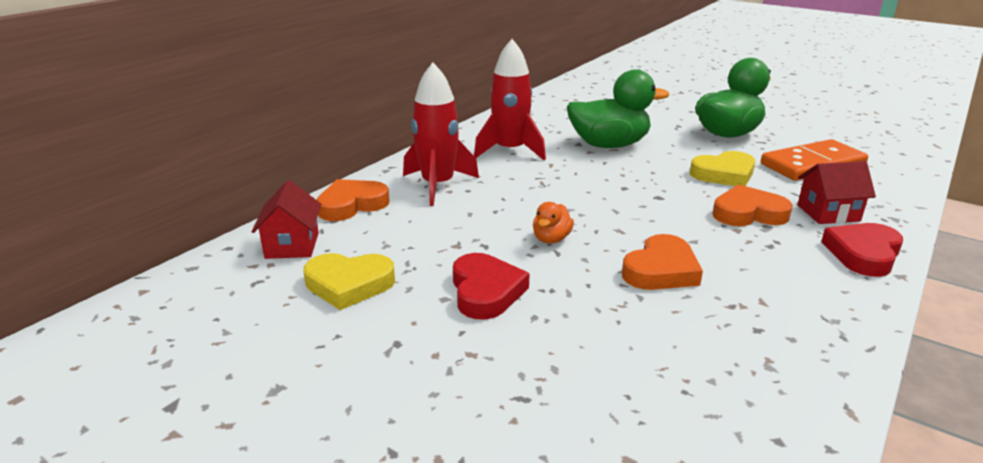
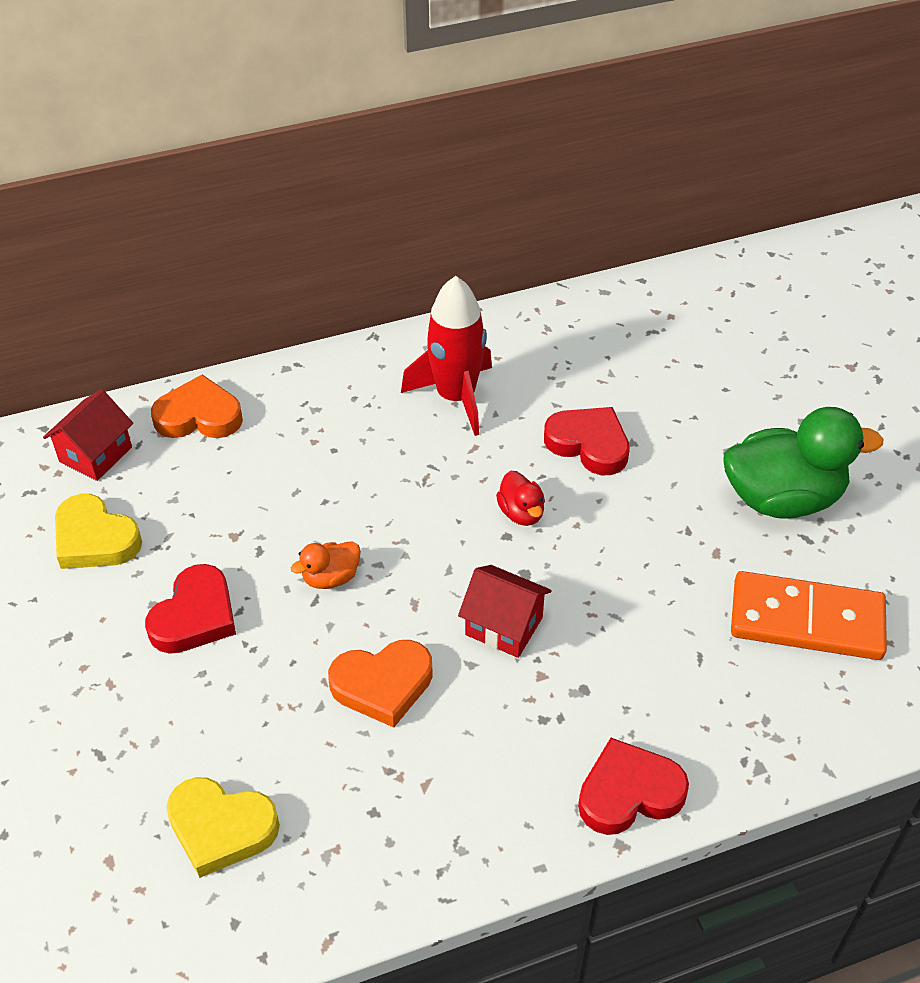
camera: 35 degrees right, 20 degrees up
red rocket [403,62,479,206] -> none
green duck [567,70,670,148] -> red heart [544,407,630,475]
yellow heart [690,151,755,186] -> yellow heart moved to [166,777,280,878]
orange heart [712,184,793,226] -> none
red house [798,161,876,224] -> red house moved to [458,565,552,658]
none -> red duck [496,471,545,526]

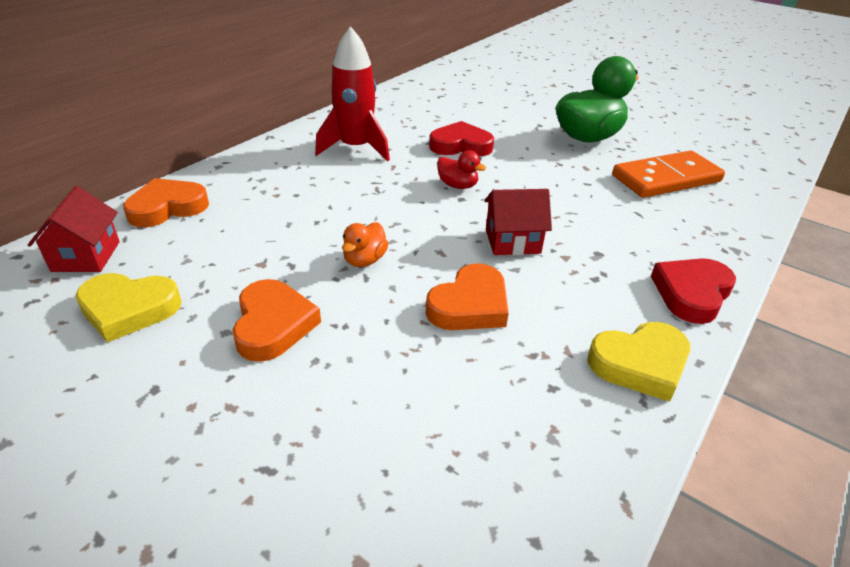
camera: 35 degrees left, 10 degrees down
red heart [145,564,236,654] -> orange heart [233,279,321,362]
yellow heart [166,777,280,878] -> yellow heart moved to [587,322,690,402]

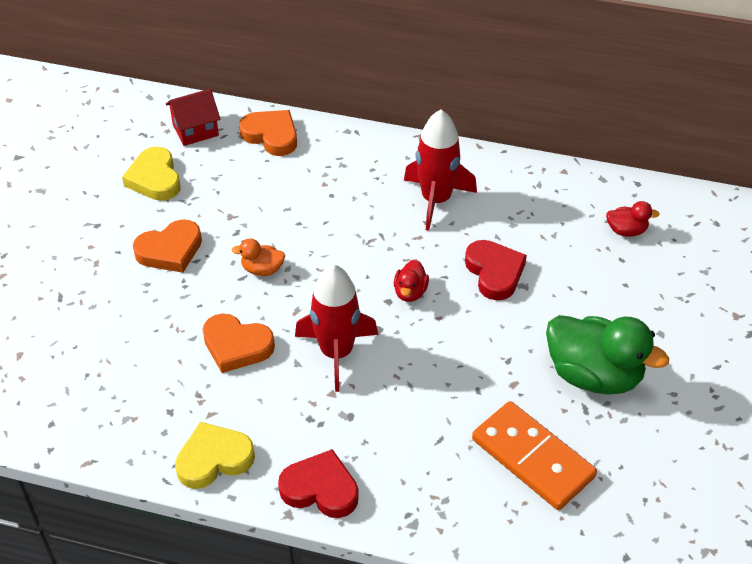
camera: 70 degrees right, 10 degrees up
red house [484,189,552,255] -> red rocket [295,264,378,392]
yellow heart [587,322,690,402] -> yellow heart turned 105 degrees clockwise [175,422,255,489]
none -> red duck [606,201,660,237]

